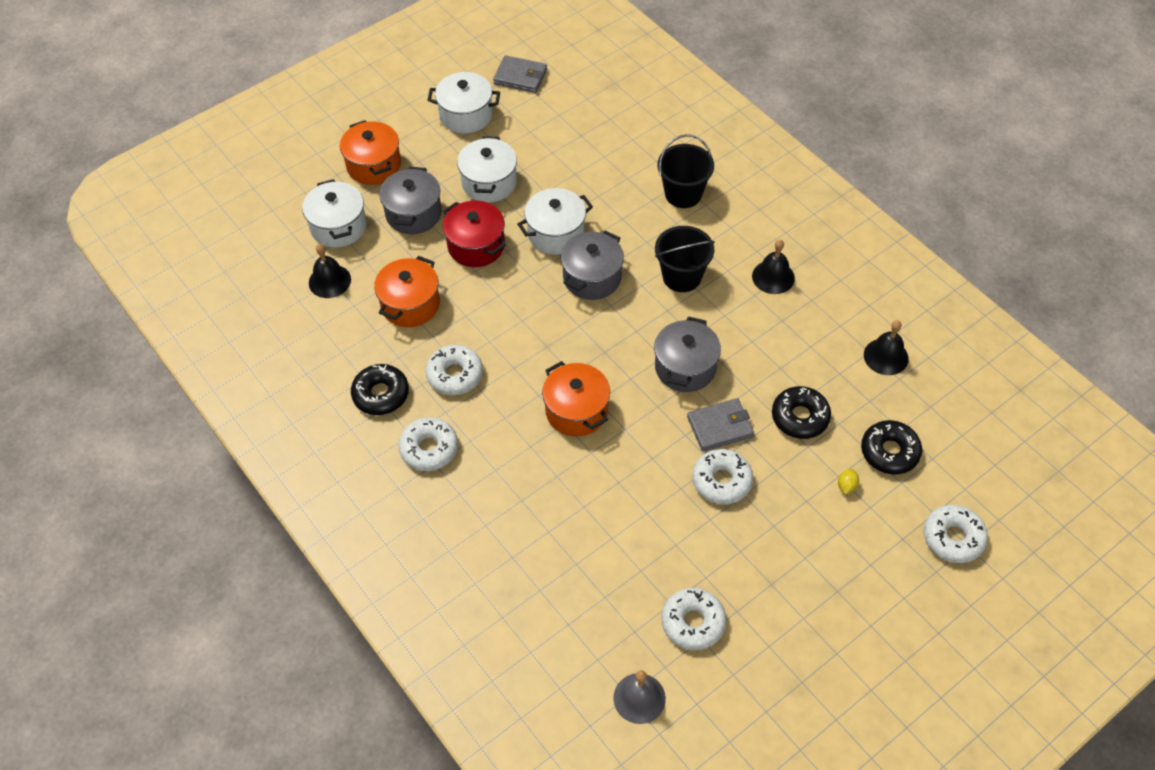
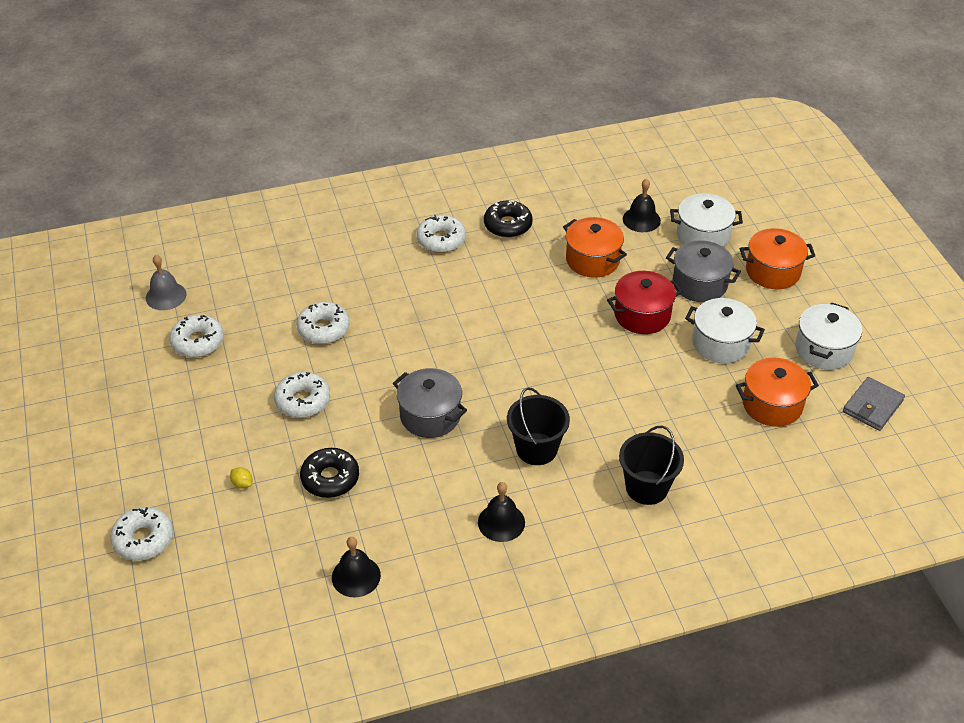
camera: 110 degrees right, 10 degrees down
white donut [425,345,483,395] -> white donut moved to [296,302,350,344]
white pot [517,188,593,254] -> none
orange pot [542,361,610,437] -> orange pot moved to [736,357,819,427]
grey pot [561,230,624,300] -> none
grey wallet [687,398,754,452] -> none
black donut [861,420,922,475] -> none

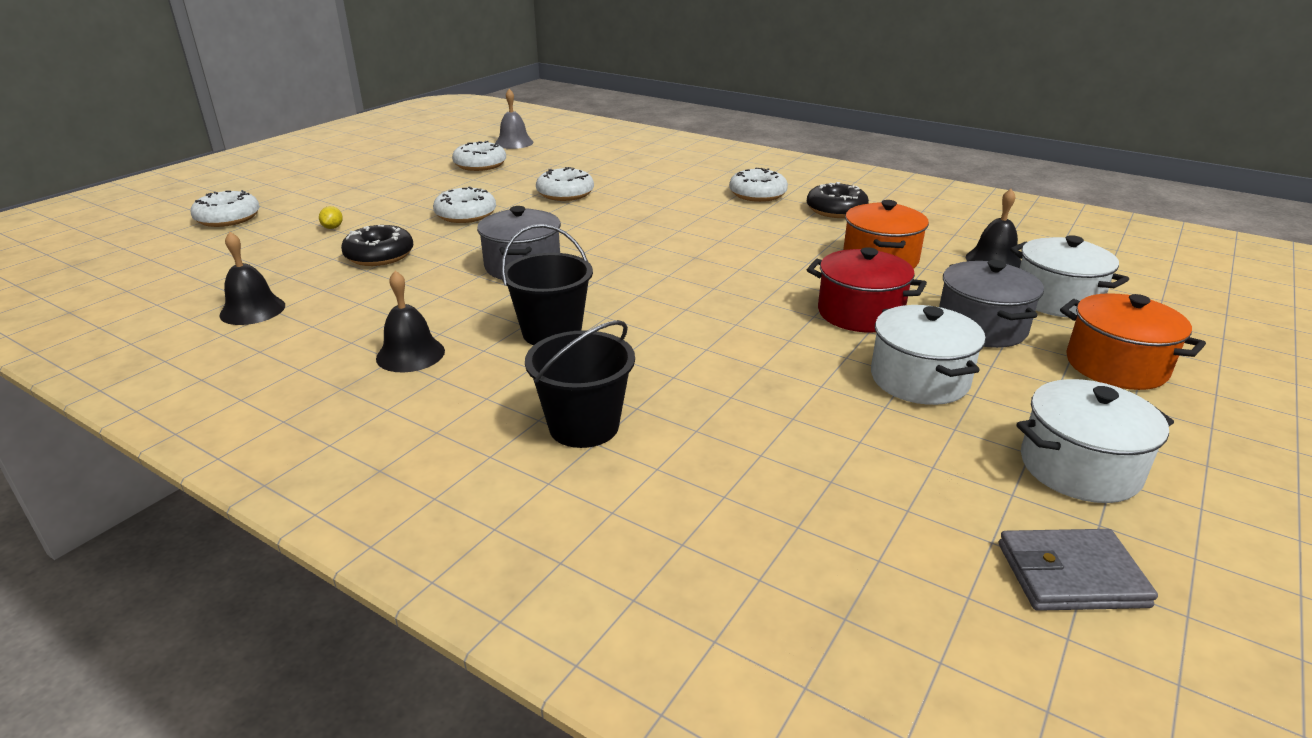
camera: 50 degrees right, 15 degrees down
orange pot [736,357,819,427] -> none

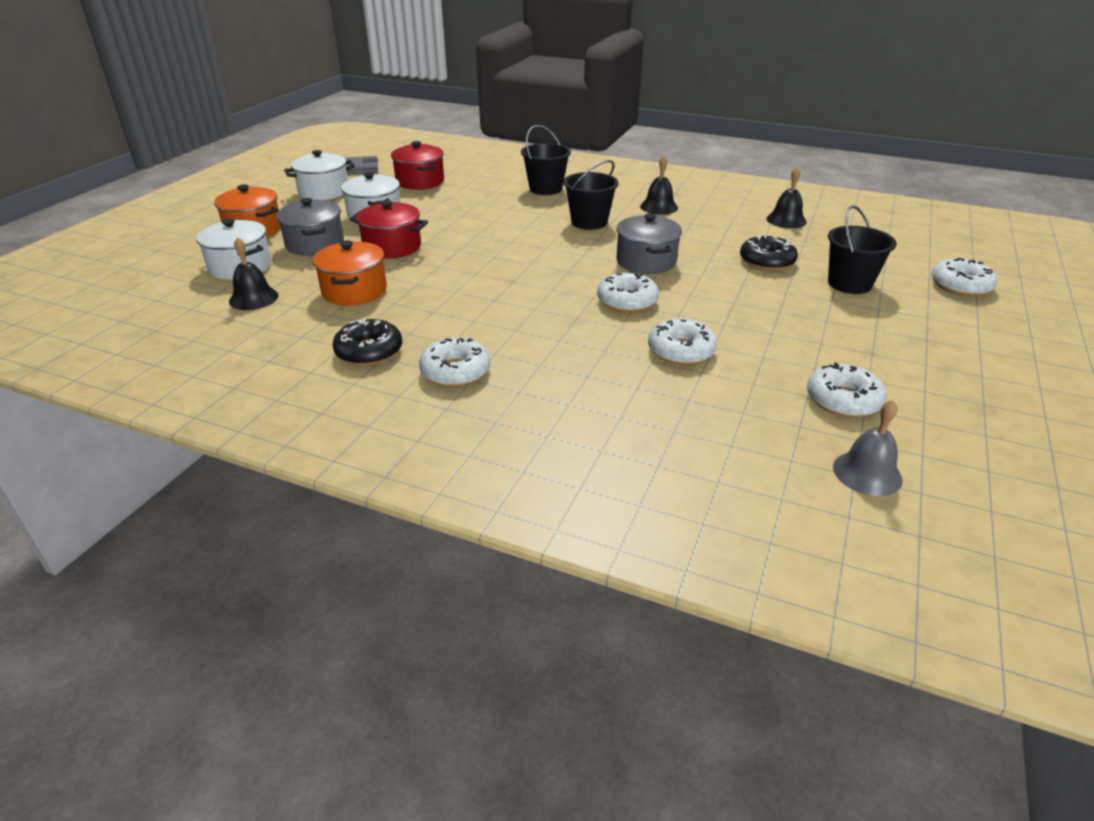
camera: 170 degrees right, 5 degrees up
yellow lemon [319,206,343,229] -> black bucket [828,205,897,294]
white donut [433,187,496,223] -> white donut moved to [597,271,659,312]
none -> red pot [391,141,444,190]

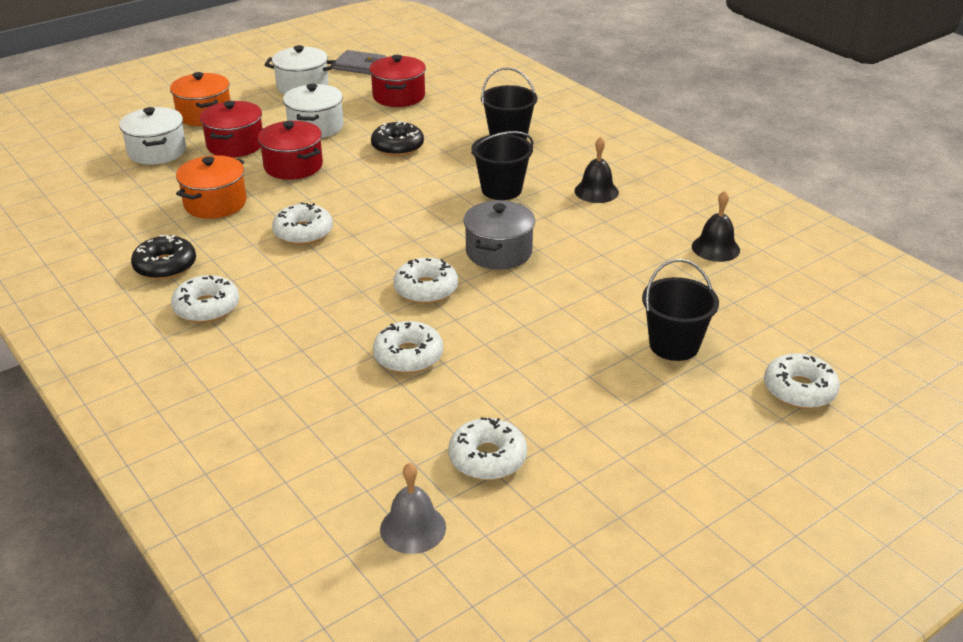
camera: 30 degrees right, 0 degrees up
black bell [229,237,278,310] -> none
grey pot [277,198,344,256] -> red pot [200,101,262,157]
black donut [740,235,798,271] -> black donut moved to [371,121,424,156]
none -> white donut [272,203,333,245]

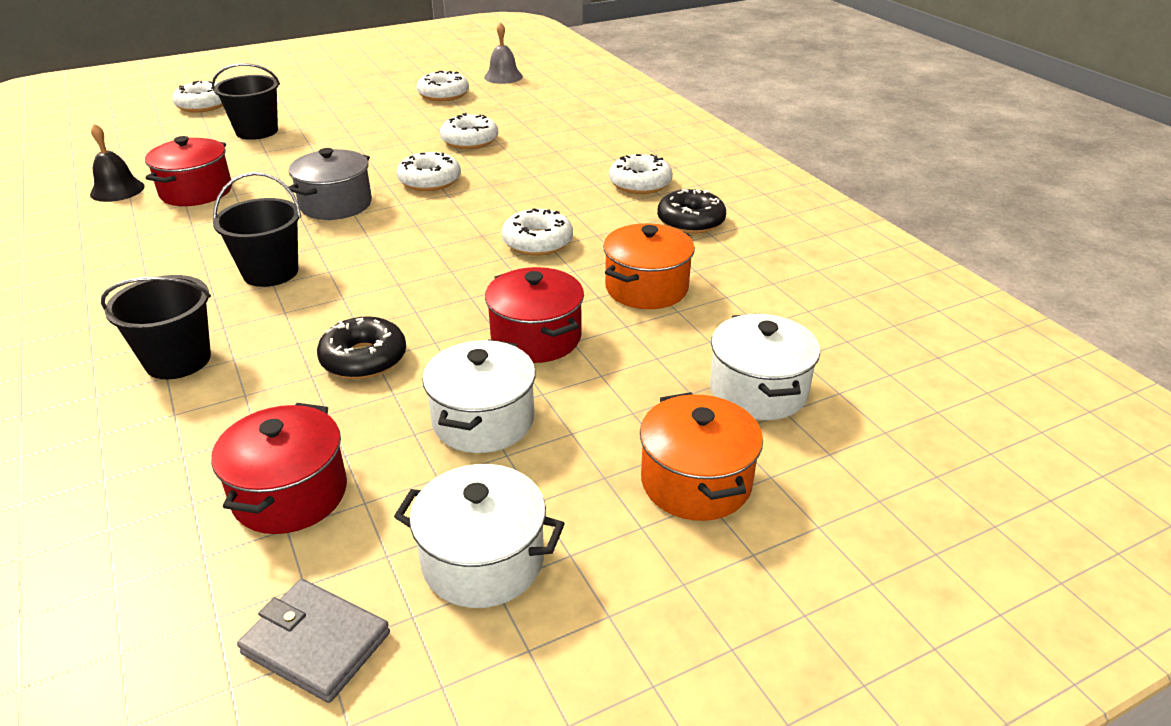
camera: 170 degrees left, 0 degrees up
red pot [200,101,262,157] -> red pot moved to [145,136,232,206]
black bell [574,137,619,203] -> none

